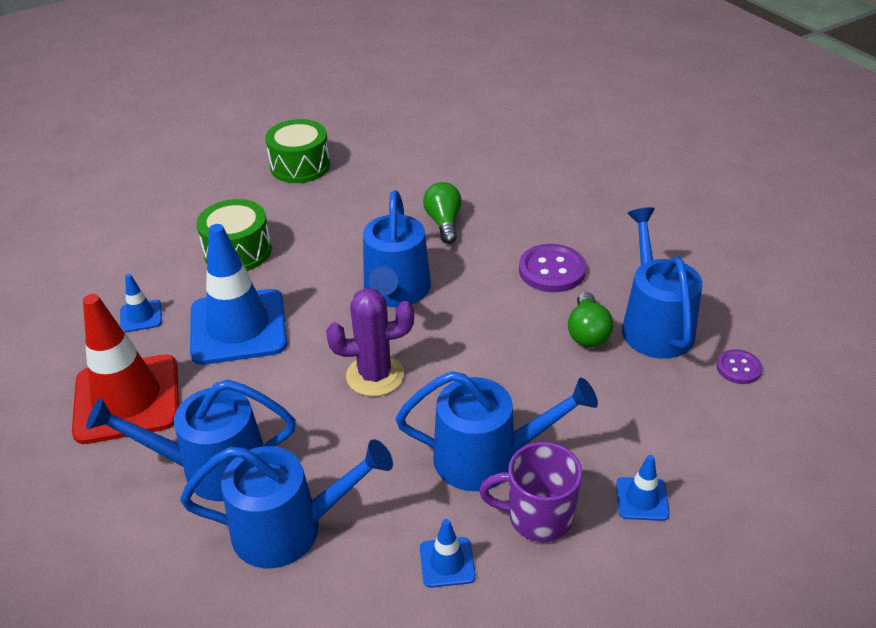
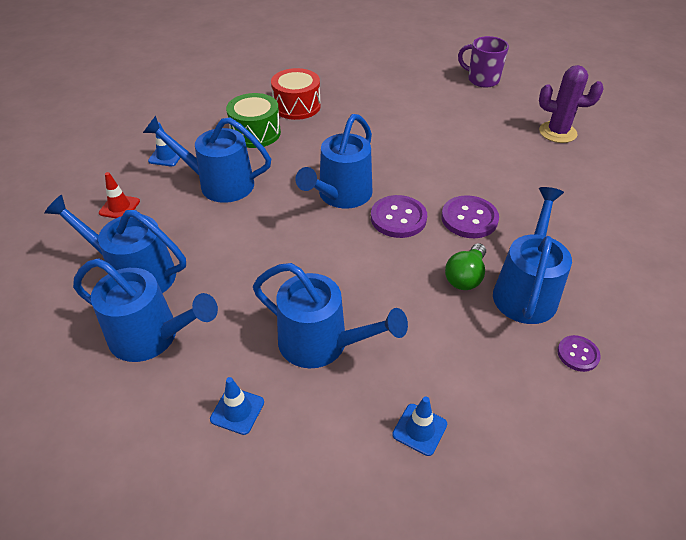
camera: 25 degrees right, 5 degrees up
red traffic cone [72,294,179,444] -> red traffic cone [99,172,140,218], size x0.44
blue traffic cone [190,224,287,365] -> blue watering can [143,116,271,203]
green drum [265,119,330,183] -> none
purple cactus [326,288,414,396] -> purple cactus moved to [539,65,604,143]
green light bulb [423,182,462,244] -> none
purple mug [479,442,582,542] -> purple mug moved to [458,36,509,88]
none -> red drum [271,68,321,120]
none -> purple button [371,195,427,238]

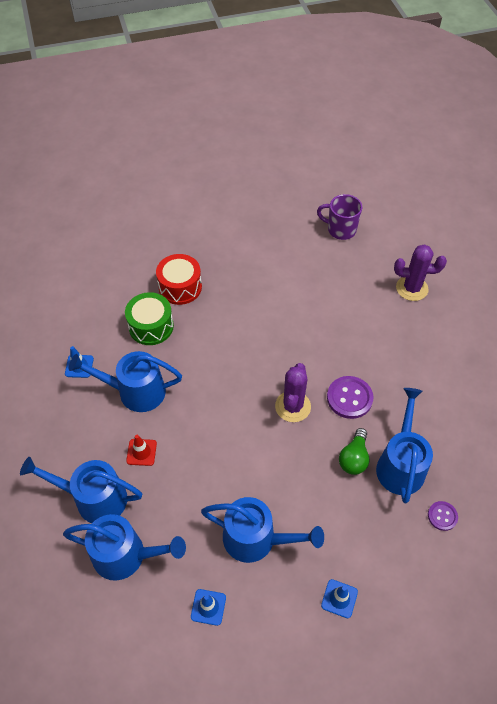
camera: 10 degrees left, 10 degrees up
red traffic cone [99,172,140,218] -> red traffic cone moved to [126,435,157,466]
blue watering can [295,114,373,209] -> none
purple button [371,195,427,238] -> purple cactus [275,363,311,422]

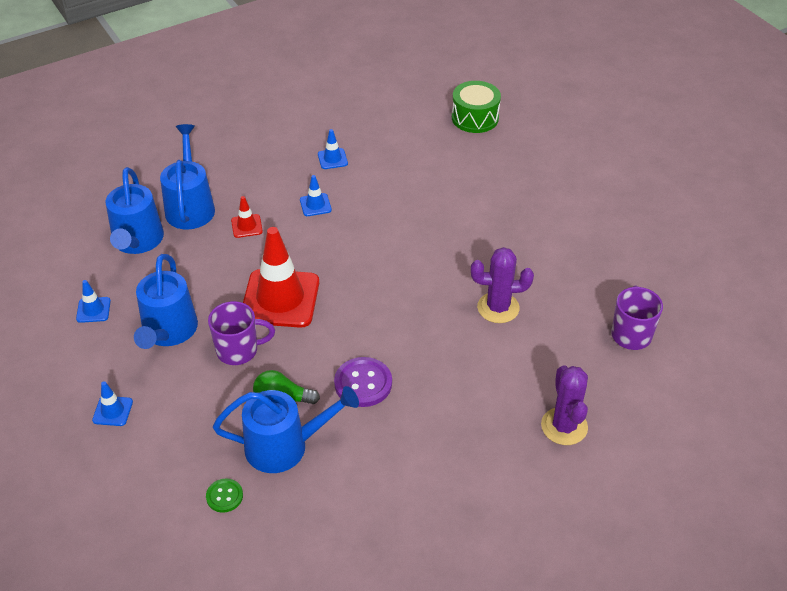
camera: 75 degrees right, 10 degrees down
blue watering can [69,351,182,412] -> blue traffic cone [300,175,332,216]
green drum [125,292,174,345] -> green drum moved to [452,81,501,133]
red drum [156,254,202,305] -> none
purple cactus [275,363,311,422] -> purple cactus moved to [471,247,534,323]
purple button [428,501,458,531] -> green button [206,479,243,513]
none -> purple mug [208,301,275,365]
none -> red traffic cone [243,227,319,328]

